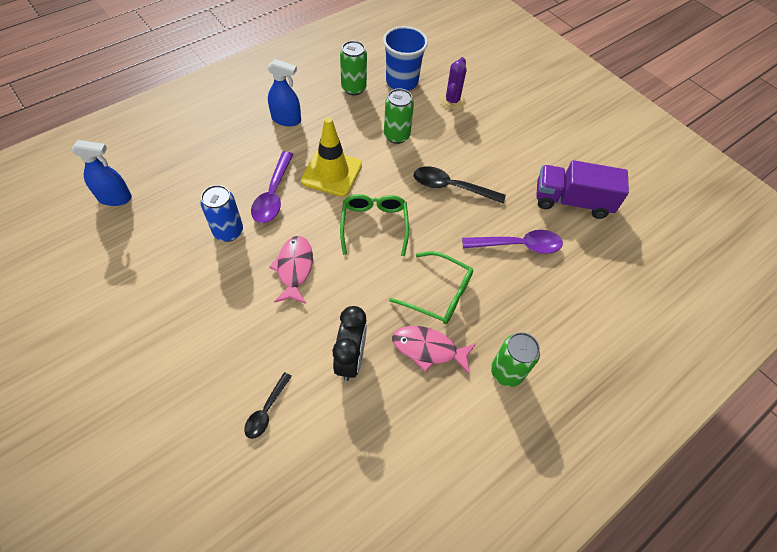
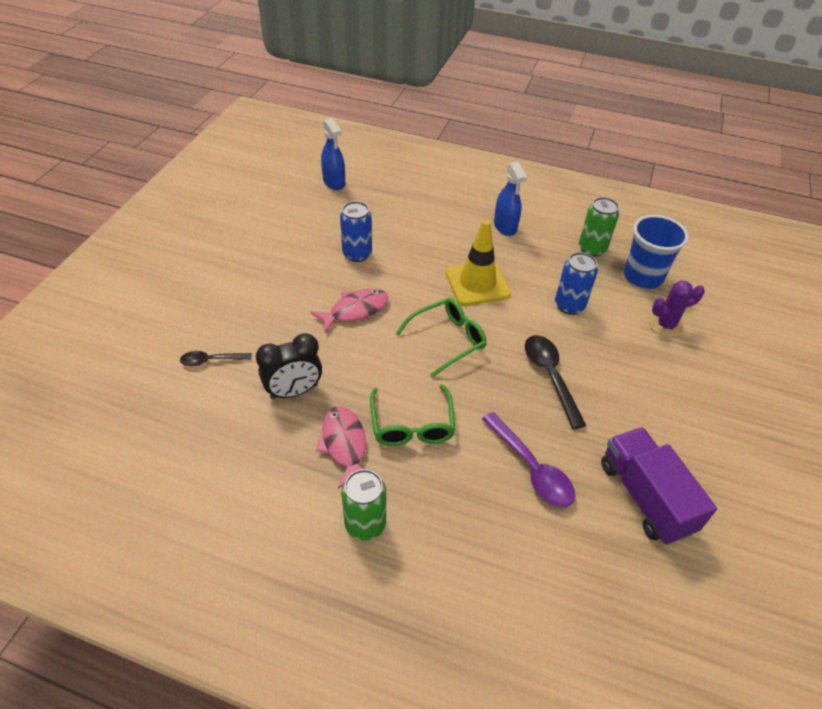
camera: 60 degrees right, 10 degrees down
purple spoon [251,151,293,223] -> none
green can [384,88,414,144] -> blue can [555,252,598,315]

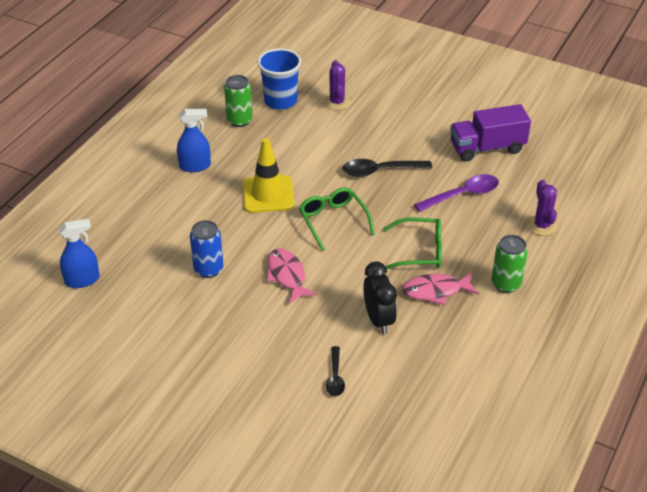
camera: 80 degrees left, 5 degrees down
blue can [555,252,598,315] -> none
none -> purple cactus [527,180,557,236]

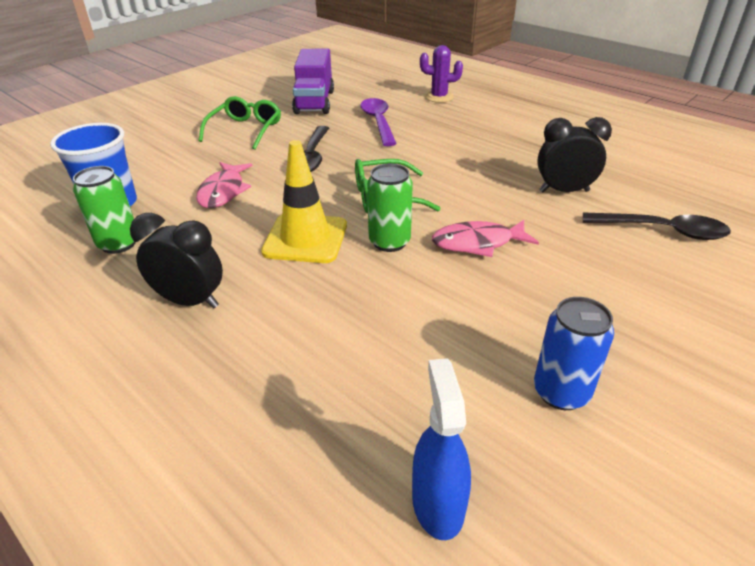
camera: 75 degrees left, 5 degrees down
blue spray bottle [177,109,211,172] -> black clock [130,213,223,309]
blue can [190,220,223,278] -> blue can moved to [534,297,614,410]
purple cactus [324,60,350,110] -> none
black spoon [326,346,345,396] -> black spoon [583,212,731,240], size x1.65
green glasses [384,217,442,269] -> green glasses moved to [199,96,281,150]
pink fish [403,272,479,305] -> pink fish moved to [196,162,253,208]
green can [491,235,528,293] -> green can moved to [367,163,413,252]

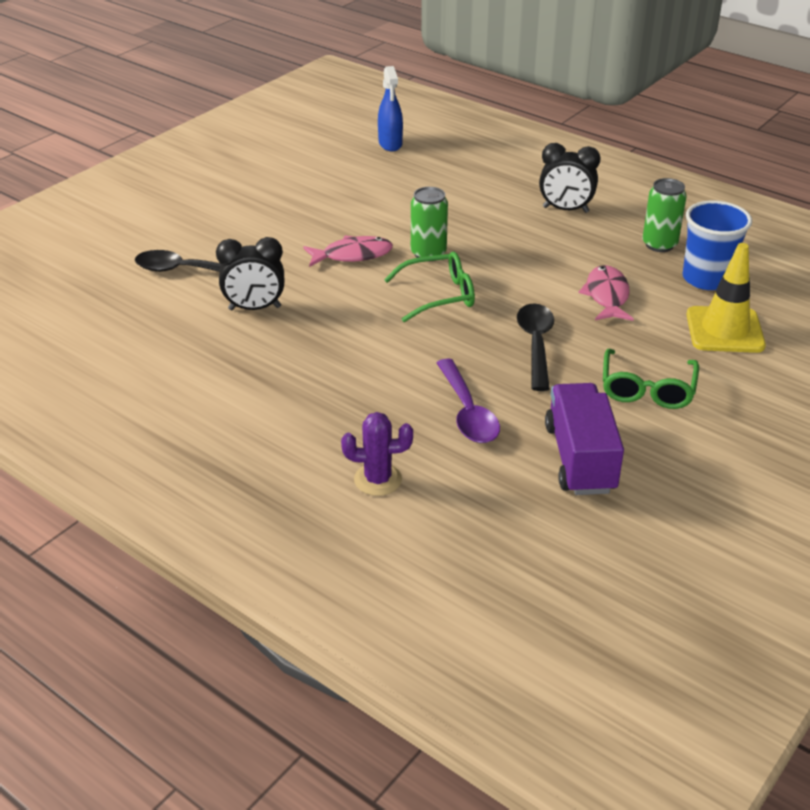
camera: 175 degrees right, 0 degrees up
yellow traffic cone [261,140,347,263] -> yellow traffic cone moved to [686,243,766,353]
blue can [534,297,614,410] -> none

